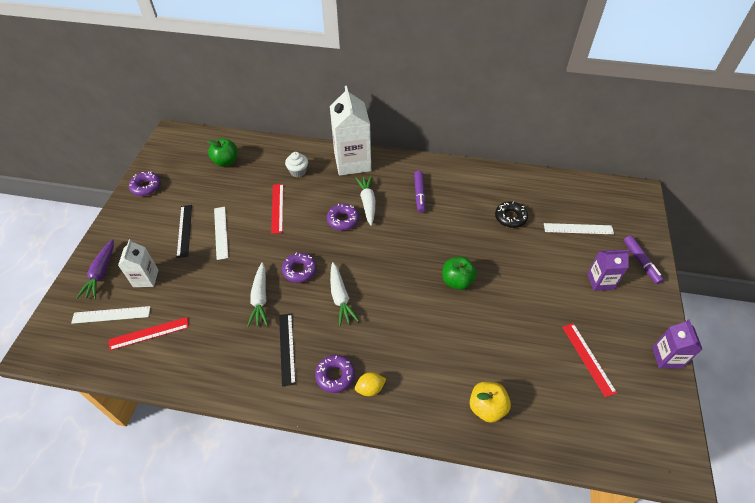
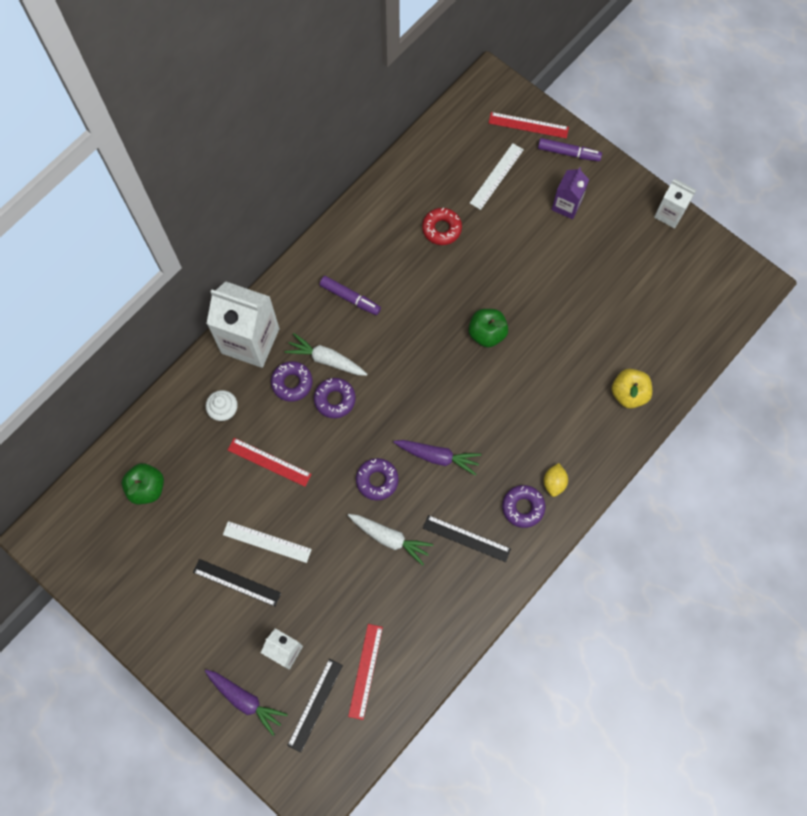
camera: 60 degrees left, 20 degrees up
white ruler [71,306,151,324] -> black ruler [287,659,343,753]
purple donut [129,172,161,196] -> purple donut moved to [271,361,313,402]
white carrot [330,262,359,326] -> purple carrot [393,440,481,476]
black donut [495,201,528,228] -> red donut [422,208,462,245]
red ruler [562,323,617,397] -> red ruler moved to [489,112,569,138]
purple carton [652,319,702,368] -> white carton [654,179,696,228]

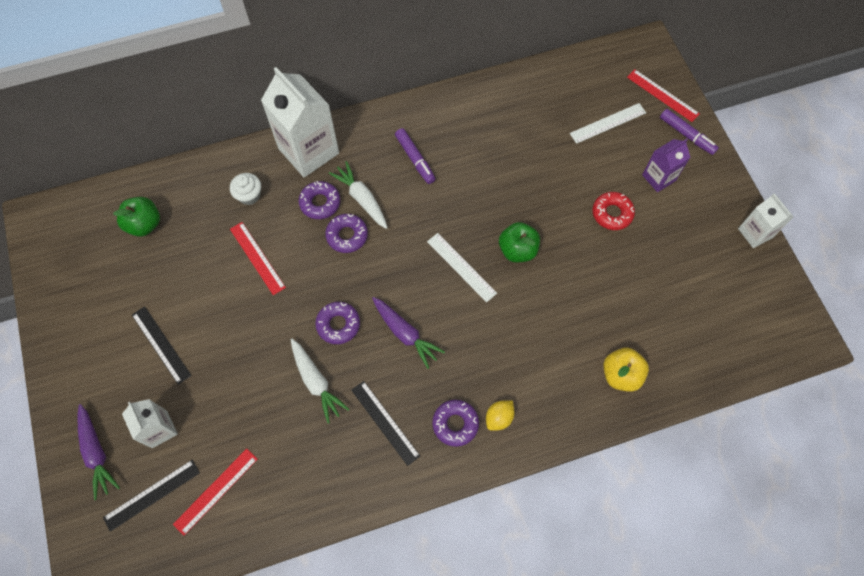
camera: 30 degrees right, 5 degrees down
white ruler [223,521,312,563] -> white ruler moved to [427,233,497,302]
red donut [422,208,462,245] -> red donut moved to [592,192,635,230]

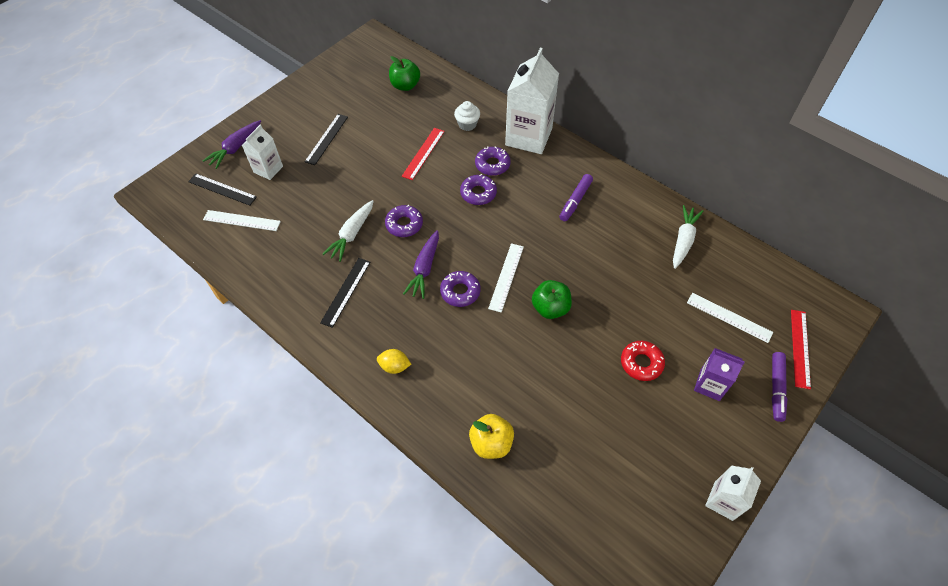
camera: 60 degrees right, 10 degrees down
red ruler [173,449,258,536] -> white ruler [203,210,281,231]
white carrot [329,161,388,229] -> white carrot moved to [673,205,703,269]
purple donut [432,400,479,447] -> purple donut moved to [440,271,480,307]

